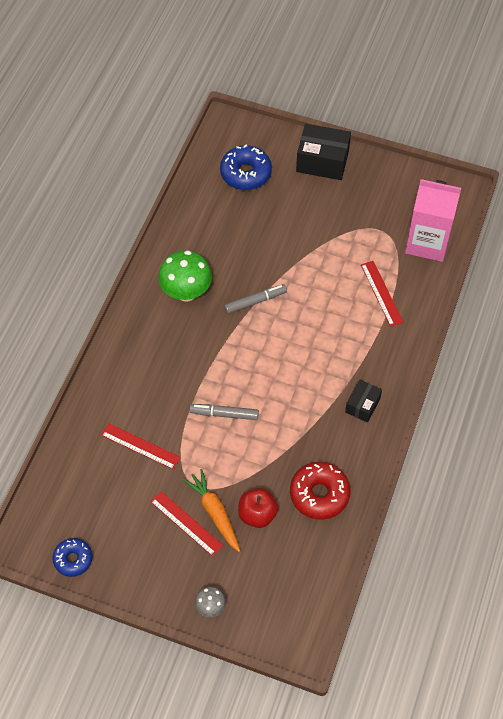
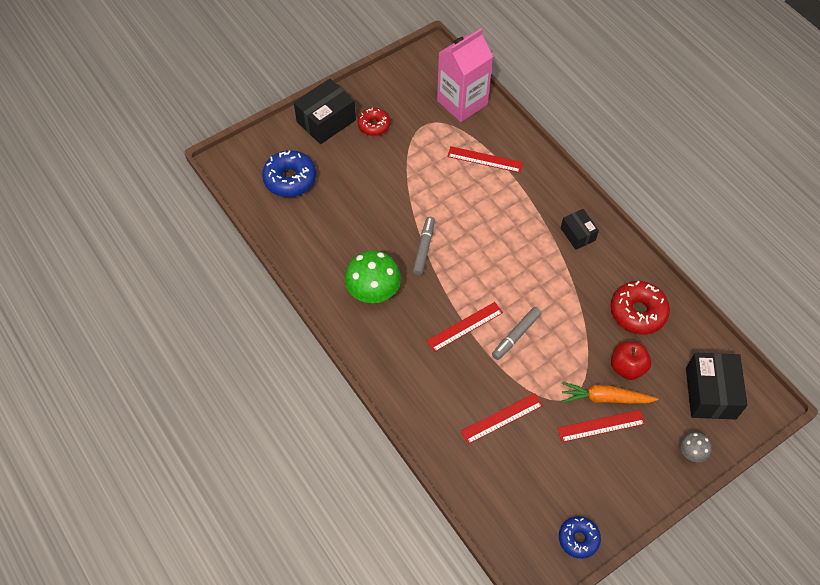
camera: 55 degrees left, 0 degrees up
none -> red donut [357,108,390,136]
none -> red ruler [426,302,503,352]
none -> black box [686,353,748,420]

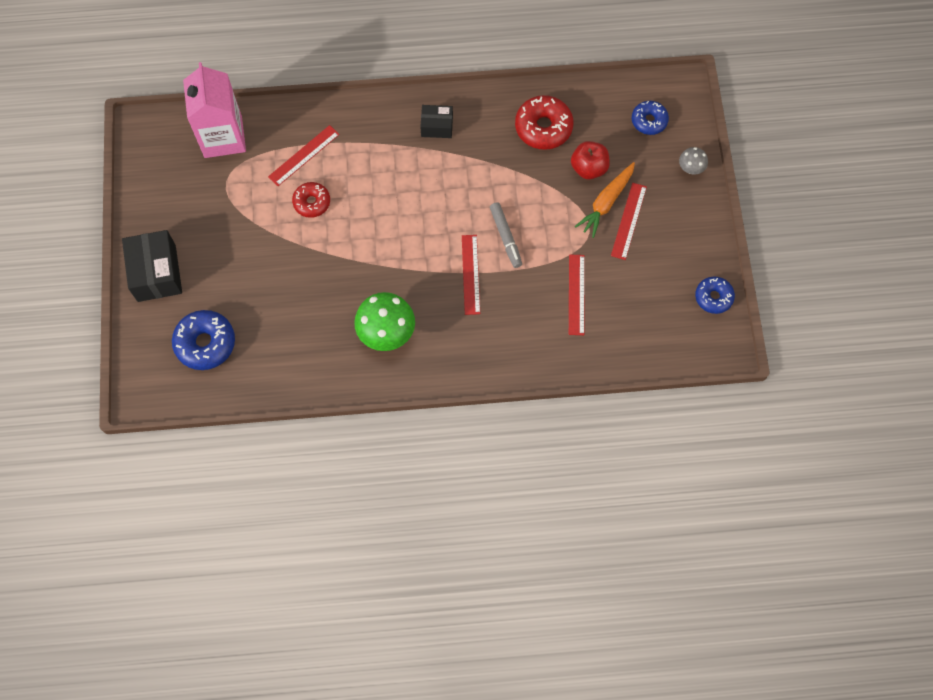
camera: 60 degrees left, 10 degrees up
red donut [357,108,390,136] -> red donut moved to [292,182,330,218]
grey marker [413,217,435,276] -> none
black box [686,353,748,420] -> blue donut [632,101,669,135]

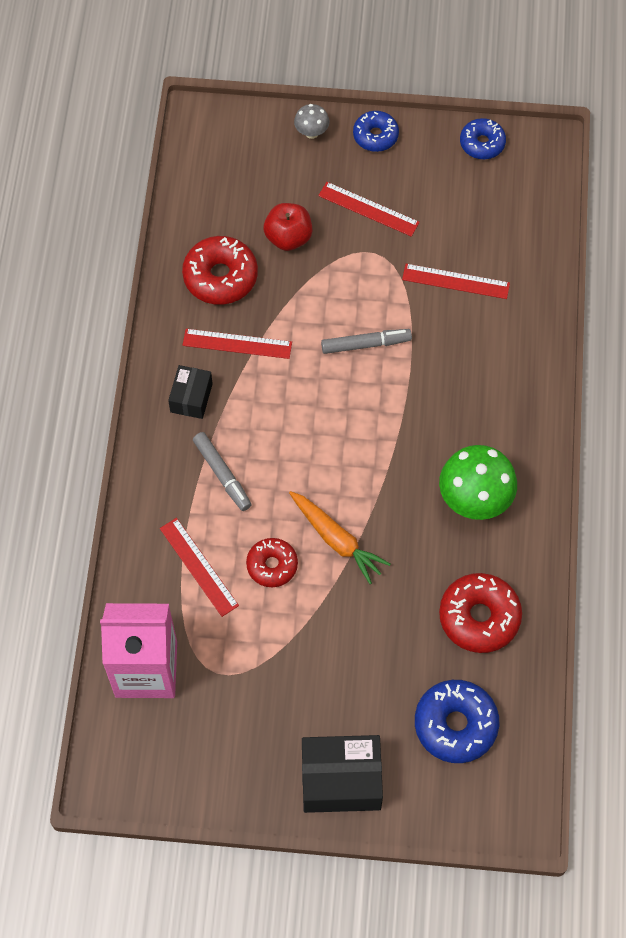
camera: 80 degrees left, 5 degrees down
red ruler [462,235,480,315] -> red ruler moved to [183,329,292,359]
orange carrot [575,162,635,238] -> orange carrot moved to [289,491,390,584]
blue donut [632,101,669,135] -> blue donut moved to [353,111,399,152]
none -> grey marker [193,432,252,511]
none -> red donut [439,573,522,653]

